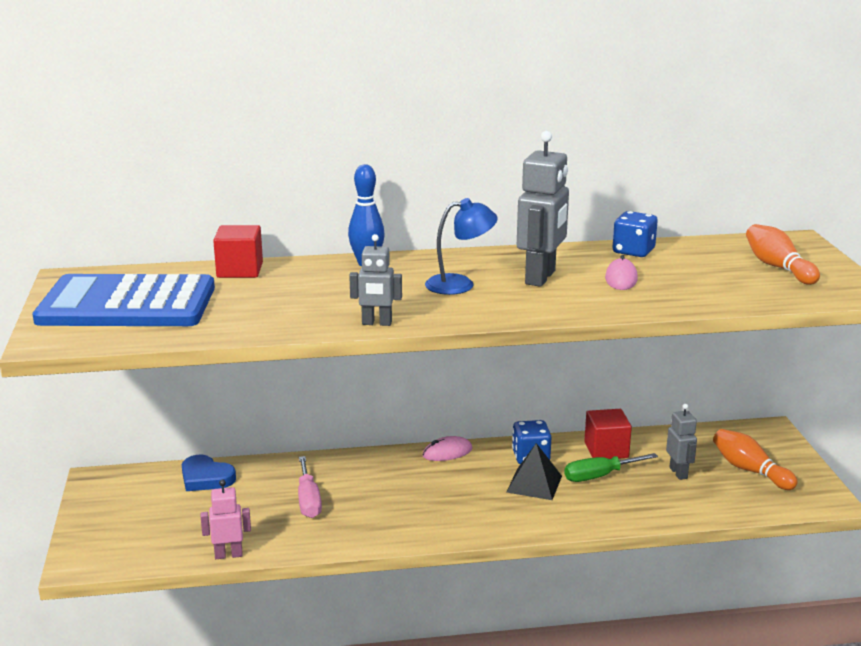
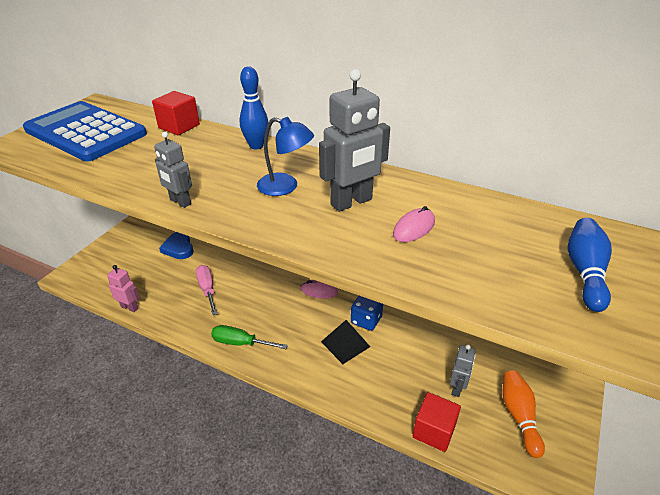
camera: 35 degrees right, 15 degrees up
pink screwdriver [298,456,322,518] -> pink screwdriver turned 135 degrees clockwise [196,265,217,315]
green screwdriver [564,453,658,482] -> green screwdriver moved to [211,325,288,349]
red cube [584,409,632,459] -> red cube moved to [413,392,461,452]
blue dice [613,211,658,257] -> none
orange bowling pin [746,224,820,285] -> blue bowling pin [567,218,612,312]

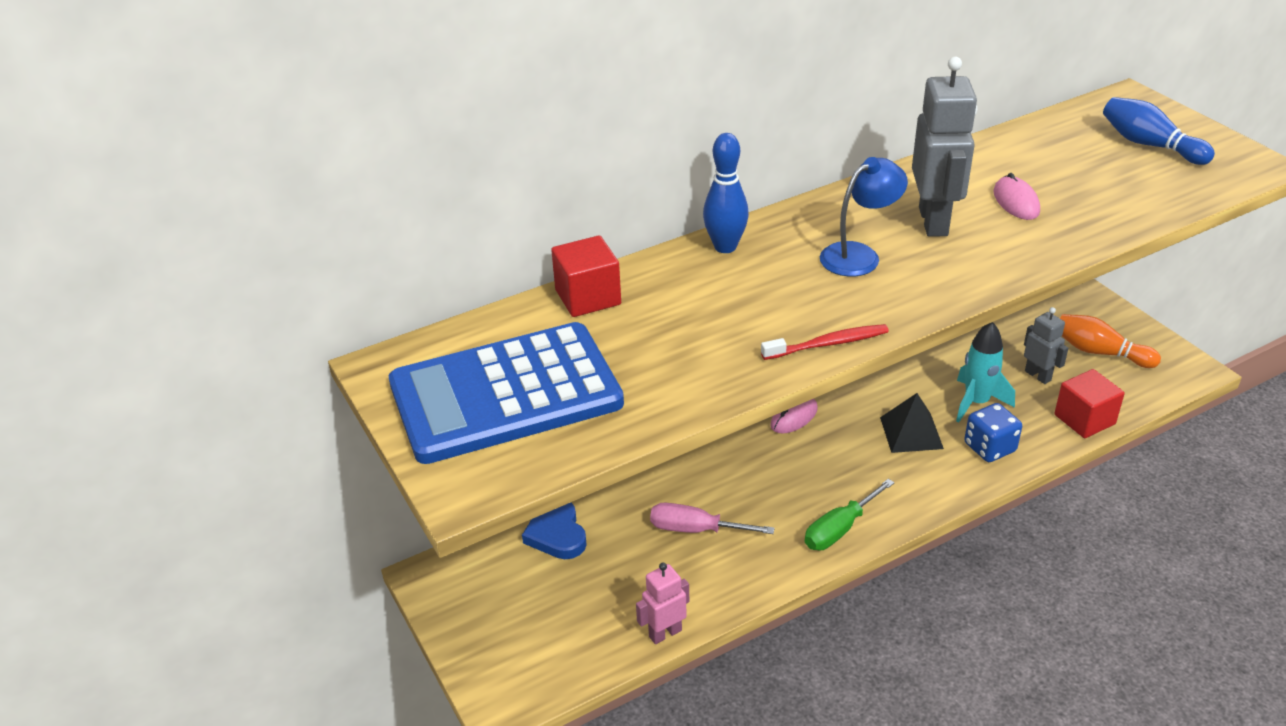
camera: 55 degrees left, 0 degrees up
grey robot [154,132,192,208] -> red toothbrush [761,324,889,360]
blue heart [159,232,194,259] -> blue heart turned 60 degrees clockwise [522,503,587,559]
blue dice [351,296,383,331] -> blue dice moved to [964,403,1022,462]
none -> turquoise rocket [956,322,1015,422]

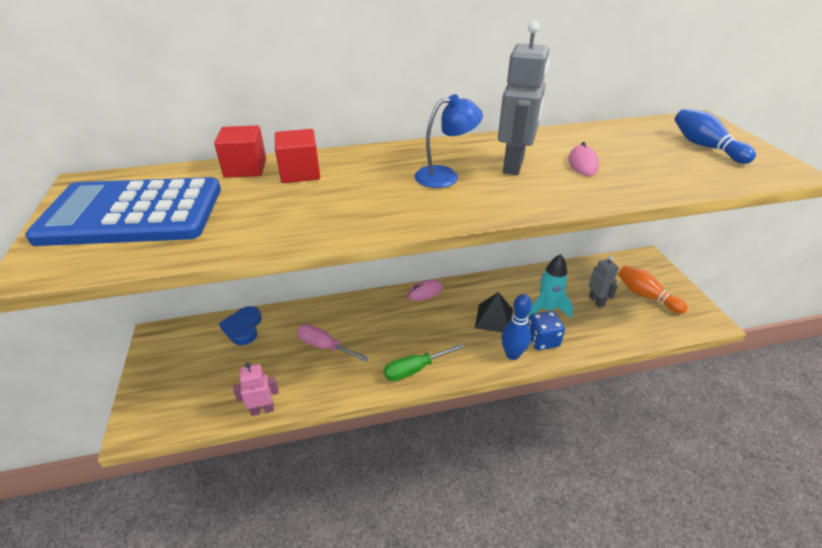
camera: 15 degrees right, 0 degrees up
blue bowling pin [703,133,749,253] -> blue bowling pin moved to [501,294,532,360]
red toothbrush [761,324,889,360] -> none
red cube [1054,369,1125,438] -> red cube moved to [275,129,320,183]

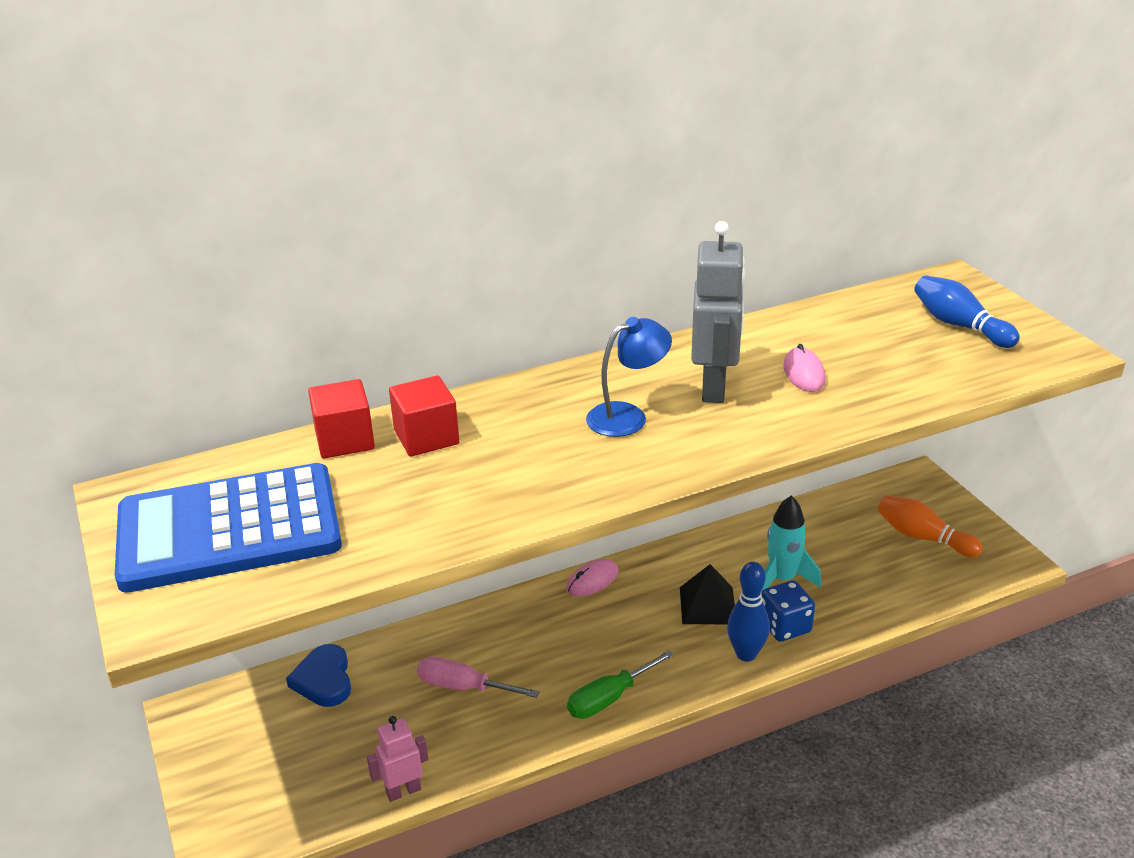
camera: 10 degrees left, 5 degrees down
grey robot [589,255,619,308] -> none

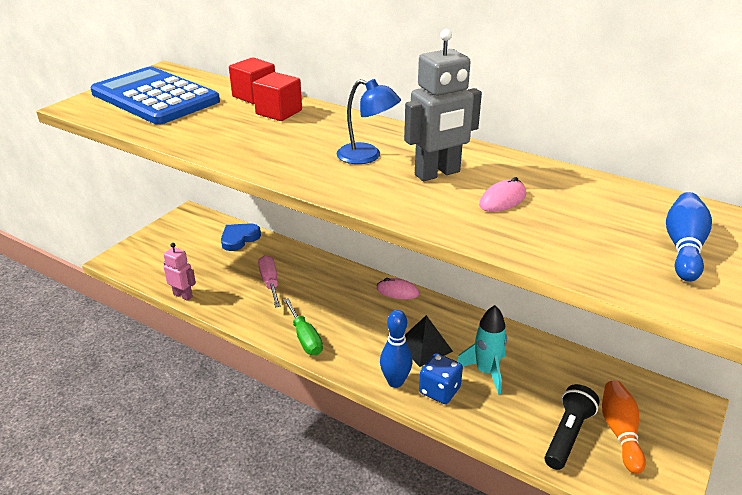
camera: 55 degrees right, 0 degrees up
green screwdriver [567,650,674,719] -> green screwdriver turned 135 degrees counterclockwise [283,298,323,356]
none -> black flashlight [545,384,599,470]

